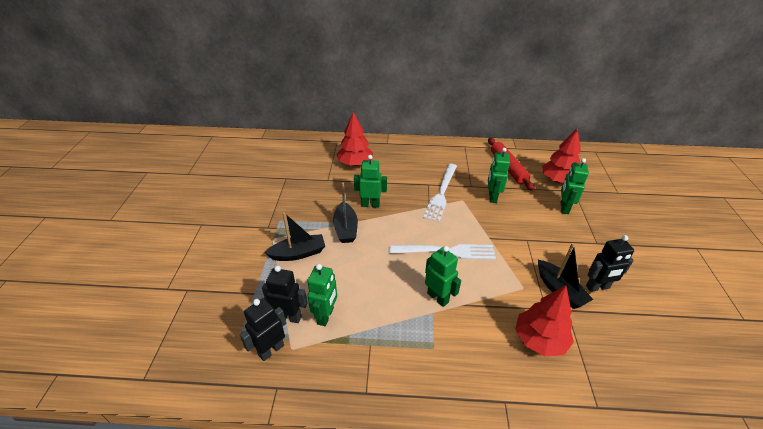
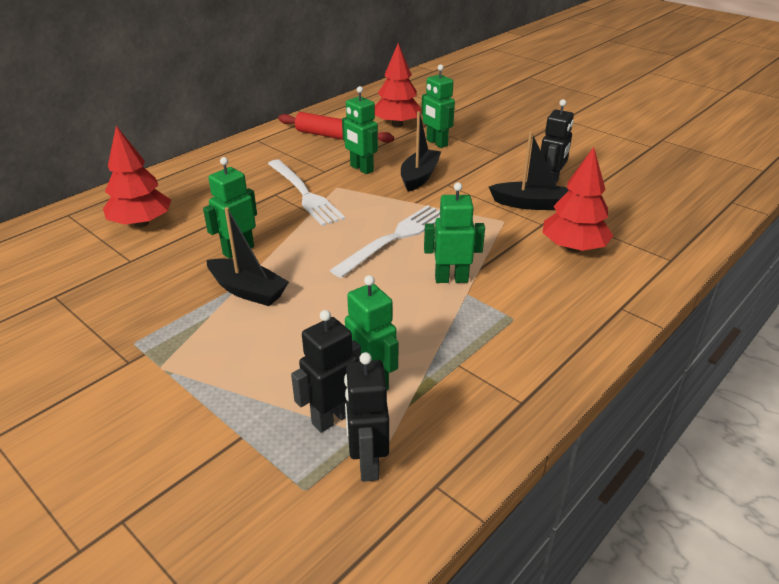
camera: 50 degrees left, 5 degrees down
black boat [264,212,325,261] -> black boat moved to [401,111,441,192]

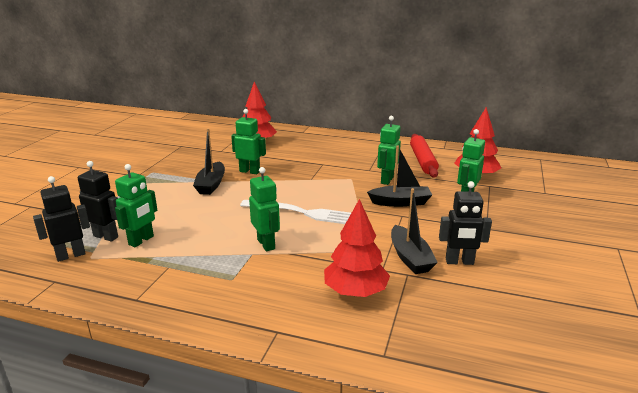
camera: 65 degrees right, 10 degrees down
white fork [268,160,345,226] -> none

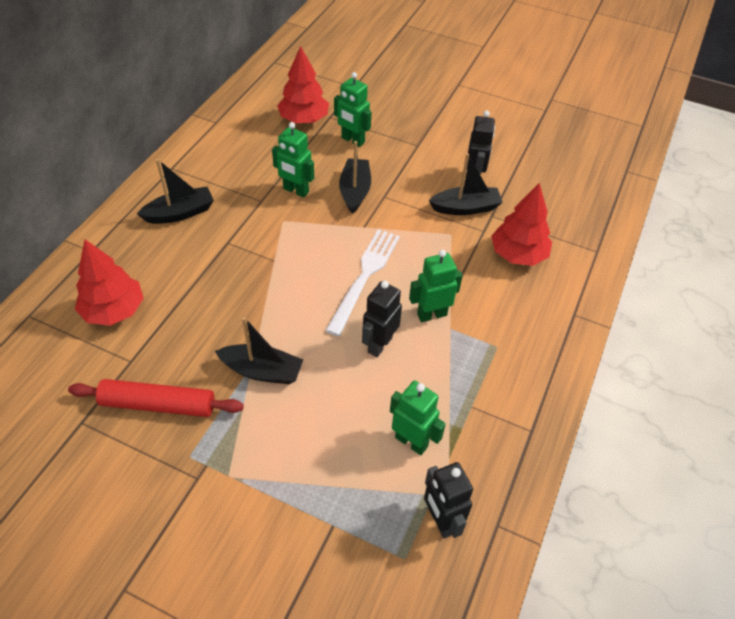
camera: 85 degrees left, 25 degrees up
black robot [78,161,118,242] -> black robot moved to [362,281,402,357]
green robot [231,109,266,174] -> none
red rolling pin [410,134,439,178] -> red rolling pin moved to [68,379,244,417]
none -> black boat [137,159,214,224]

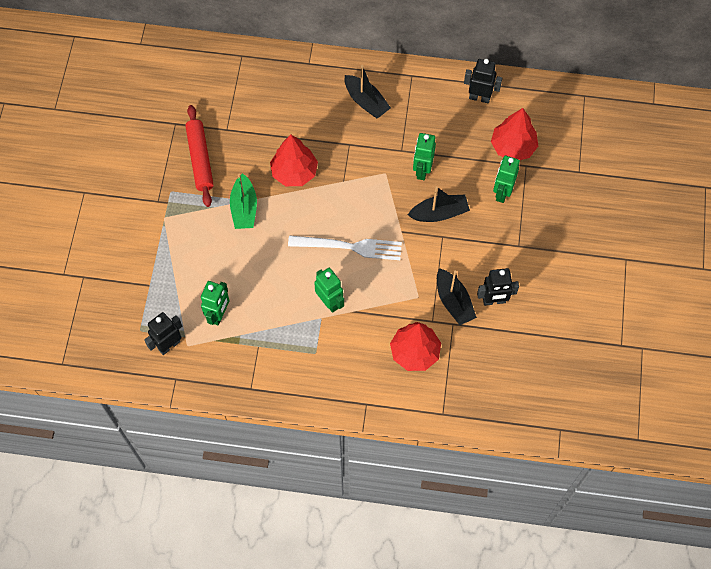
camera: 75 degrees right, 15 degrees up
red tree [75,240,144,326] -> red tree moved to [270,134,318,186]
black boat [215,317,303,384] -> green boat [230,173,257,229]
black robot [362,281,402,357] -> black robot moved to [464,59,502,103]

